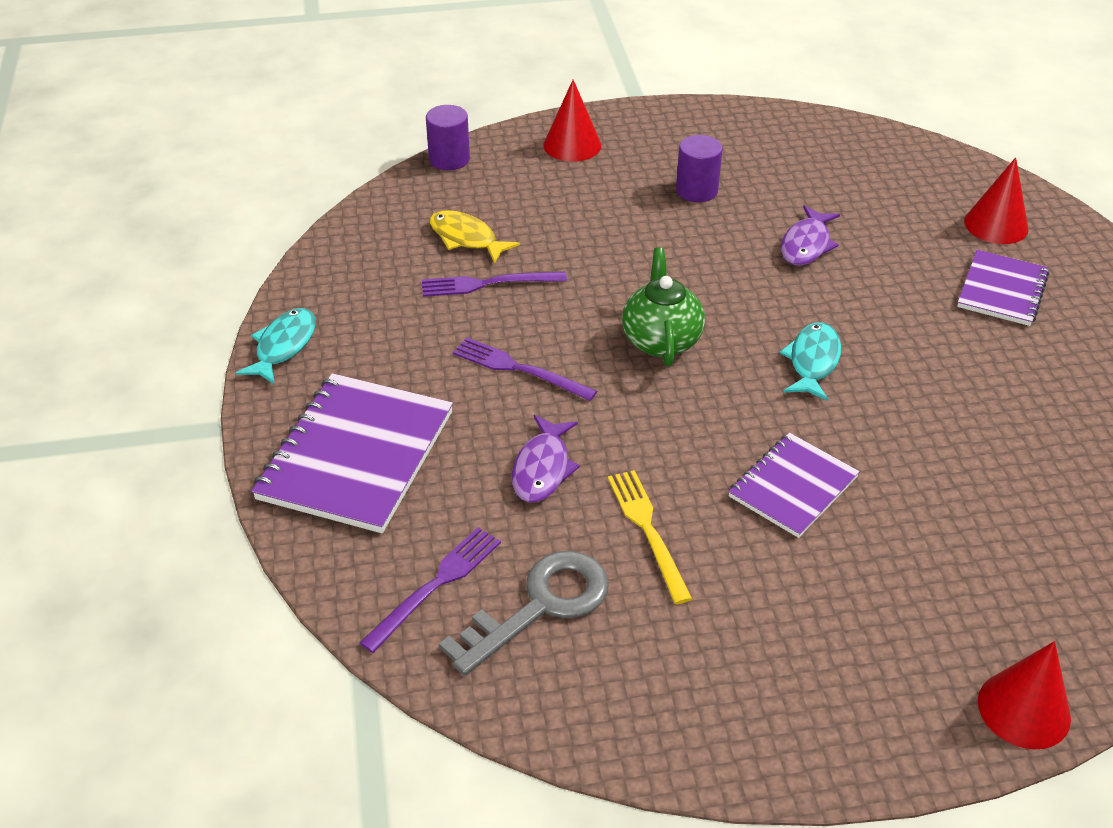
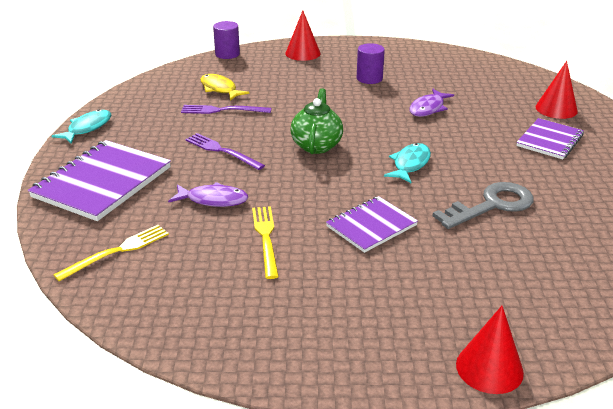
camera: 10 degrees right, 10 degrees down
purple fork [359,527,501,653] -> yellow fork [53,225,169,281]
grey key [439,551,609,676] -> grey key moved to [433,182,534,229]
purple fish [512,415,580,503] -> purple fish turned 105 degrees counterclockwise [168,182,248,207]

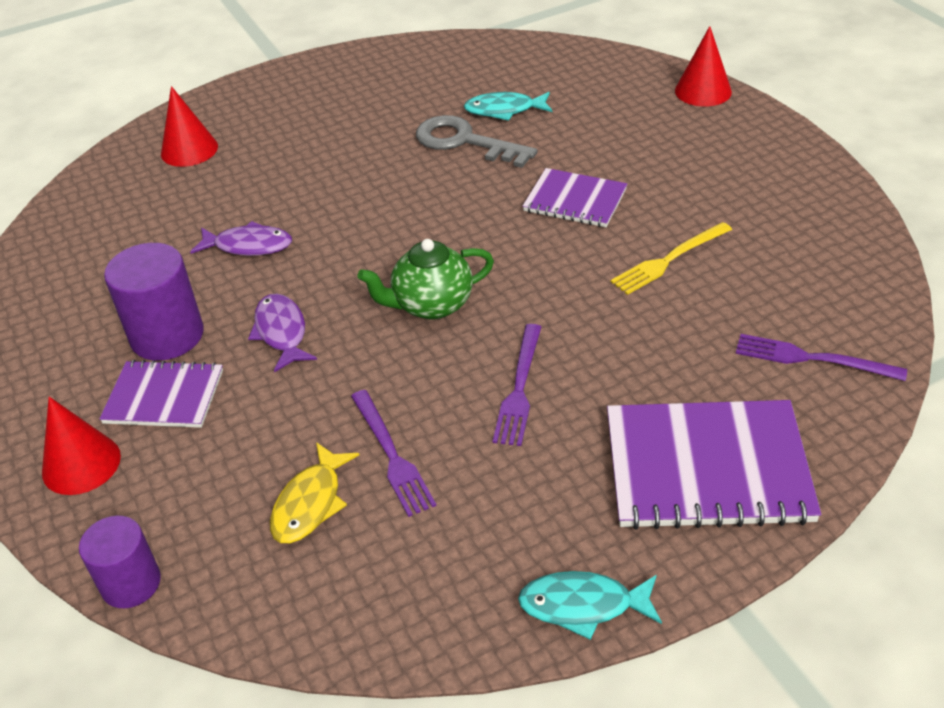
camera: 115 degrees left, 10 degrees up
yellow fork [53,225,169,281] -> purple fork [736,334,907,381]
purple fish [168,182,248,207] -> purple fish moved to [248,294,317,372]
purple cylinder [357,43,385,84] -> purple cylinder [104,243,204,361], size x1.53
turquoise fish [384,143,431,183] -> turquoise fish moved to [464,92,552,121]
purple notebook [516,118,584,159] -> purple notebook moved to [99,360,223,428]

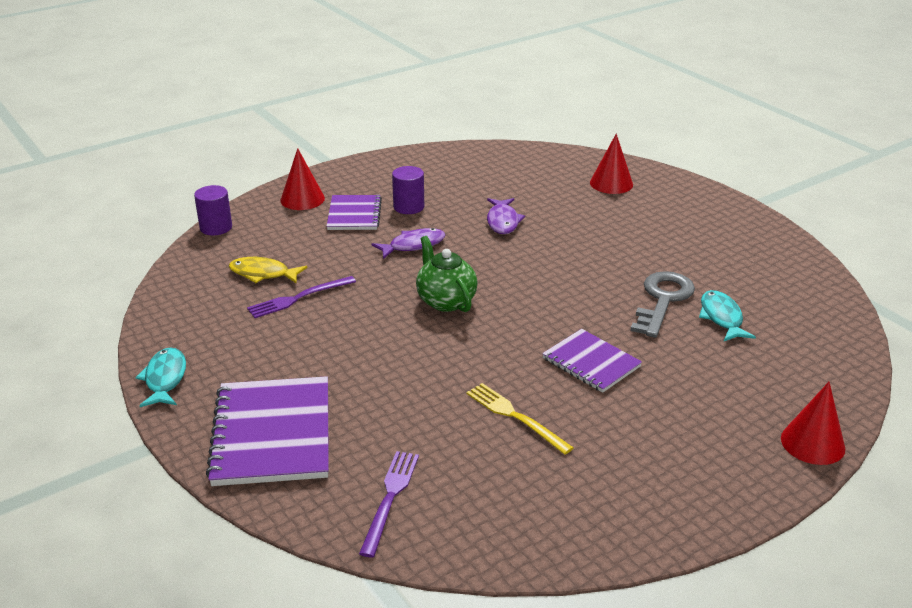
camera: 80 degrees right, 10 degrees down
purple cylinder [104,243,204,361] -> purple cylinder [392,166,424,214], size x0.66
purple fork [493,324,541,446] -> none
purple notebook [523,168,627,227] -> purple notebook turned 60 degrees counterclockwise [542,329,642,393]

